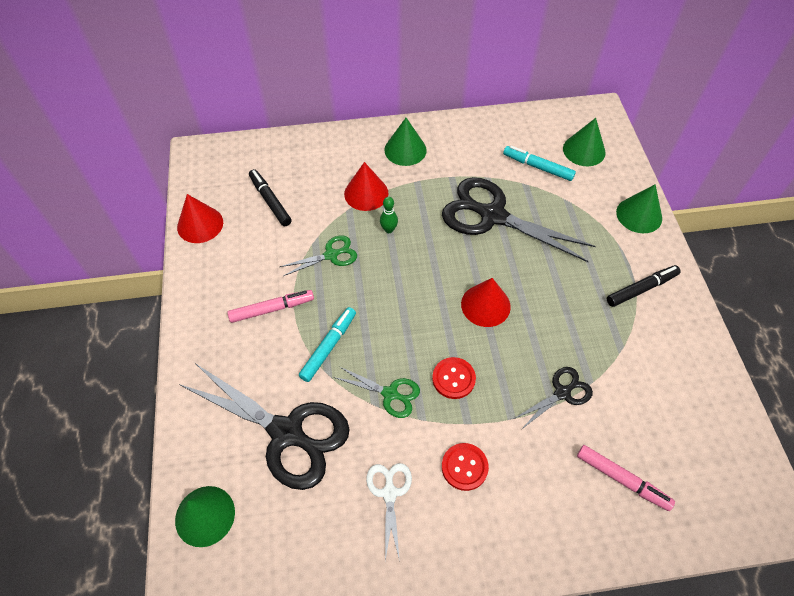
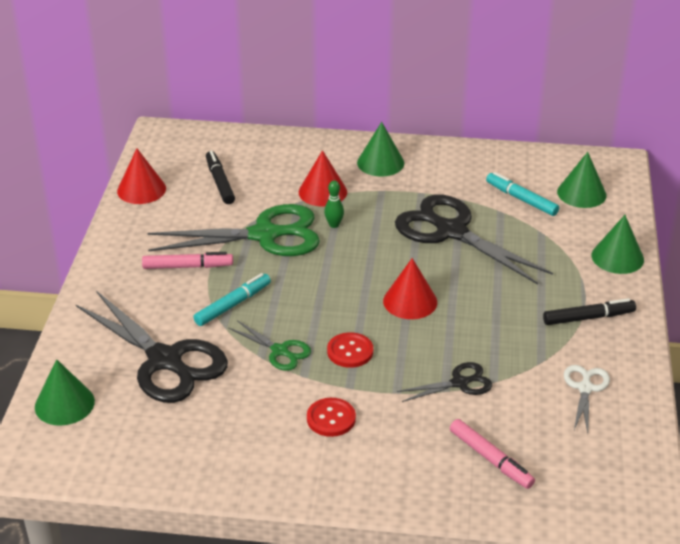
camera: 15 degrees right, 20 degrees down
green scissors [280,235,357,276] -> green scissors [147,204,320,256], size x2.04
white scissors [366,463,412,561] -> white scissors moved to [564,365,610,433]

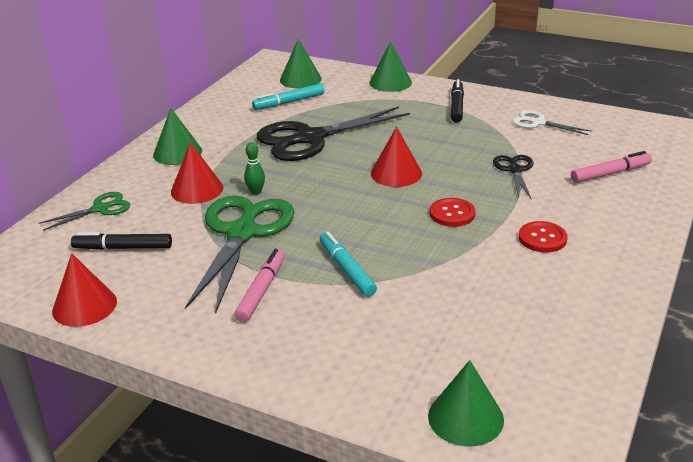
camera: 70 degrees left, 5 degrees down
black scissors [75,291,228,403] -> none
green scissors [228,320,311,371] -> green scissors moved to [39,192,130,231]

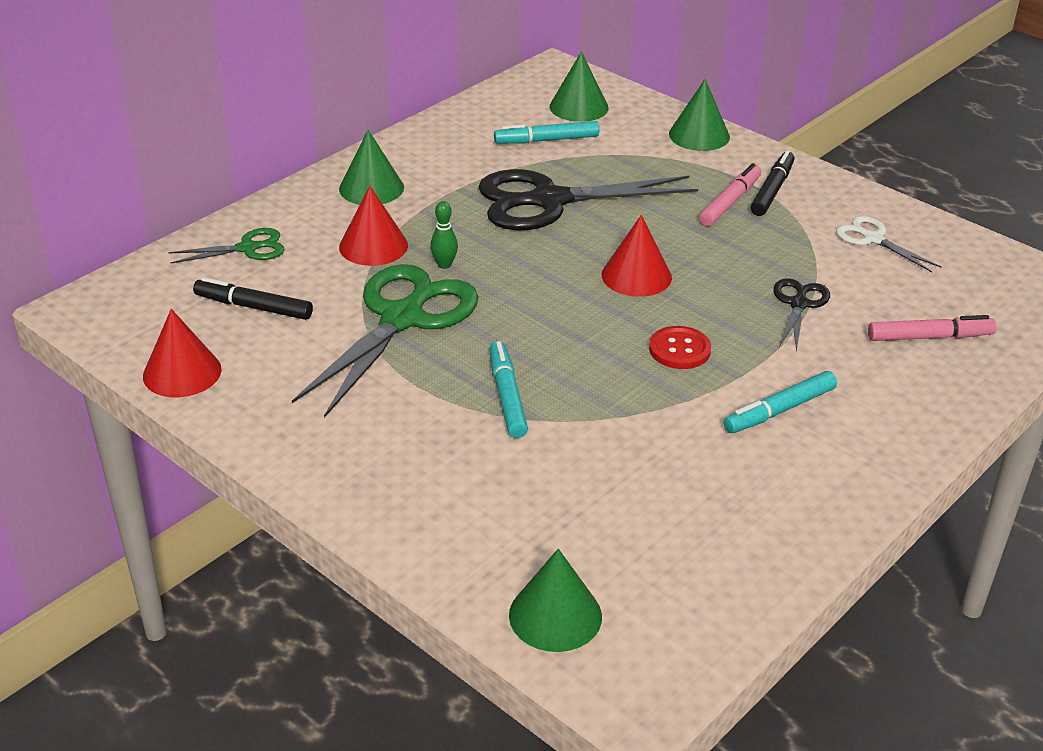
camera: 15 degrees right, 5 degrees up
pink marker [234,249,285,322] -> pink marker moved to [699,163,761,226]
red button [519,221,567,253] -> turquoise marker [724,371,837,433]

